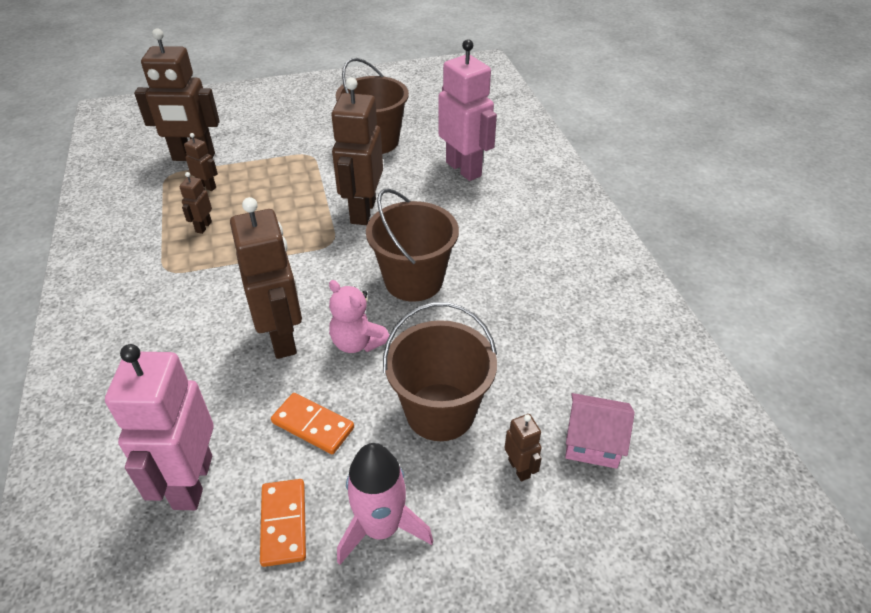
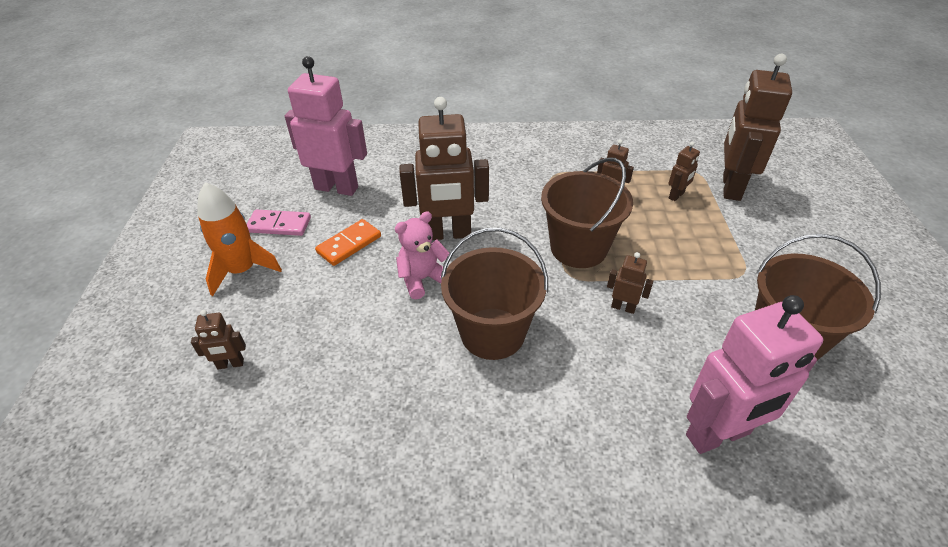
camera: 105 degrees right, 0 degrees up
orange domino [260,479,306,567] -> pink domino [247,209,311,236]
brown robot [331,77,383,225] -> brown robot [607,252,653,314], size x0.45
pink rocket [337,443,433,565] -> orange rocket [197,182,282,296]
brown bucket [383,302,497,441] -> brown bucket moved to [541,157,633,268]
pink house [565,393,635,469] -> none

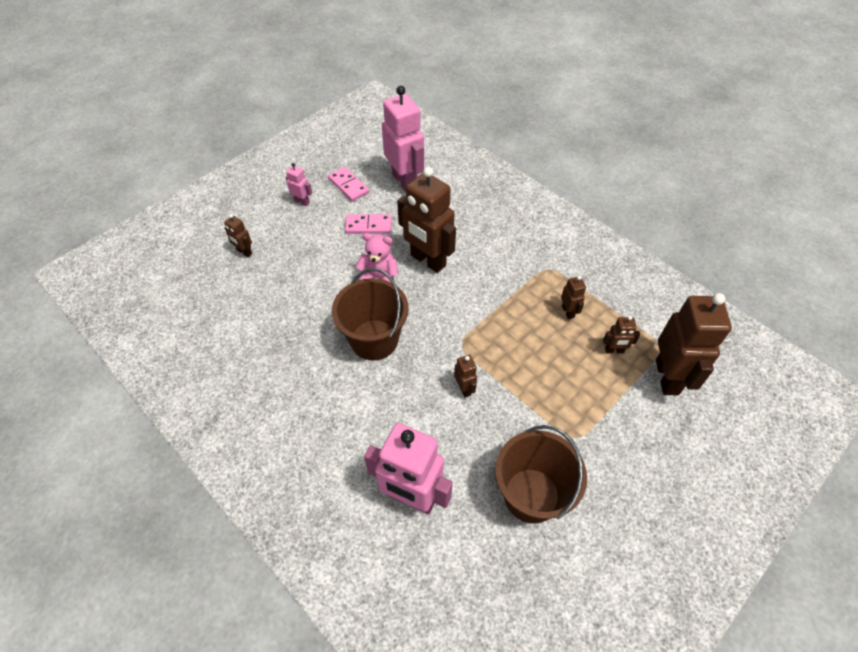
camera: 45 degrees right, 10 degrees up
orange rocket [197,182,282,296] -> pink robot [286,163,312,206]
orange domino [315,219,381,266] -> pink domino [345,214,392,234]
brown bucket [541,157,633,268] -> none
brown robot [723,54,792,201] -> brown robot turned 120 degrees clockwise [656,293,732,395]

